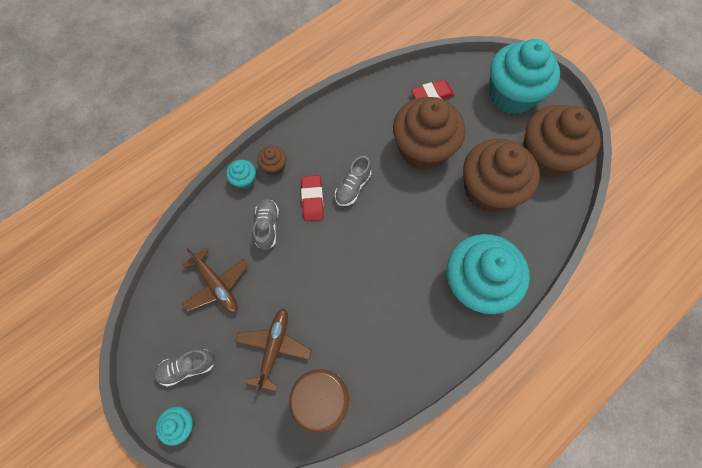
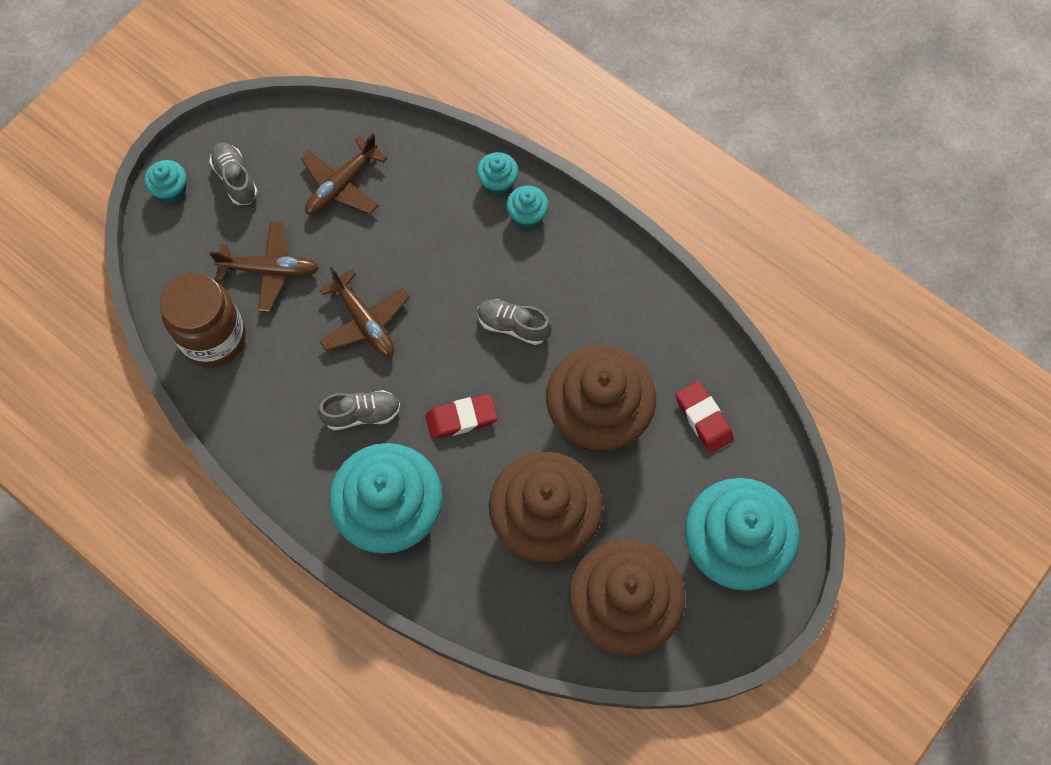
camera: 80 degrees right, 0 degrees up
grey shoe [253,199,279,250] -> grey shoe moved to [318,390,401,430]
brown cupcake [257,146,286,175] -> turquoise cupcake [506,185,549,228]
red eraser [301,175,324,221] -> red eraser moved to [425,394,497,439]
none -> brown plane [319,267,410,357]

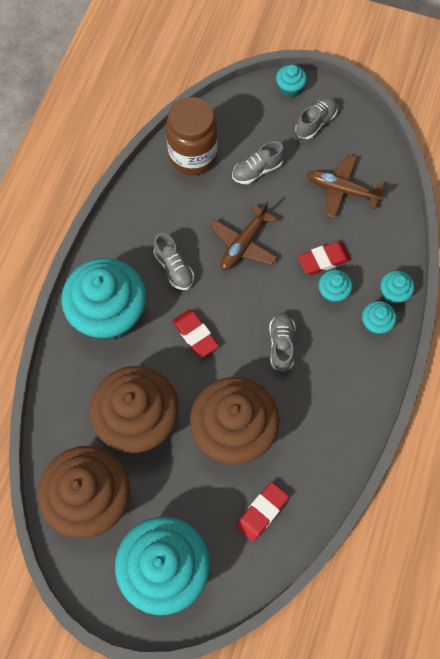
camera: 70 degrees right, 0 degrees up
brown plane [209,221,319,312] -> grey shoe [232,141,285,184]
none -> red eraser [298,241,351,275]
none -> turquoise cupcake [319,270,352,303]

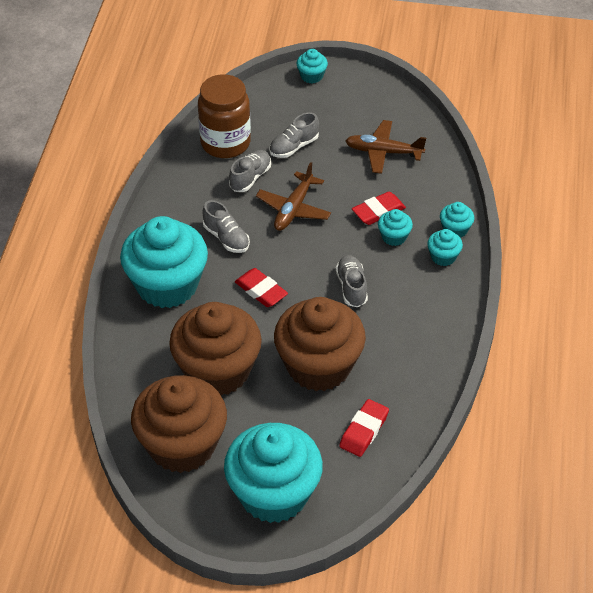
camera: 10 degrees left, 20 degrees down
grey shoe [295,97,338,139] -> grey shoe moved to [229,150,271,192]

